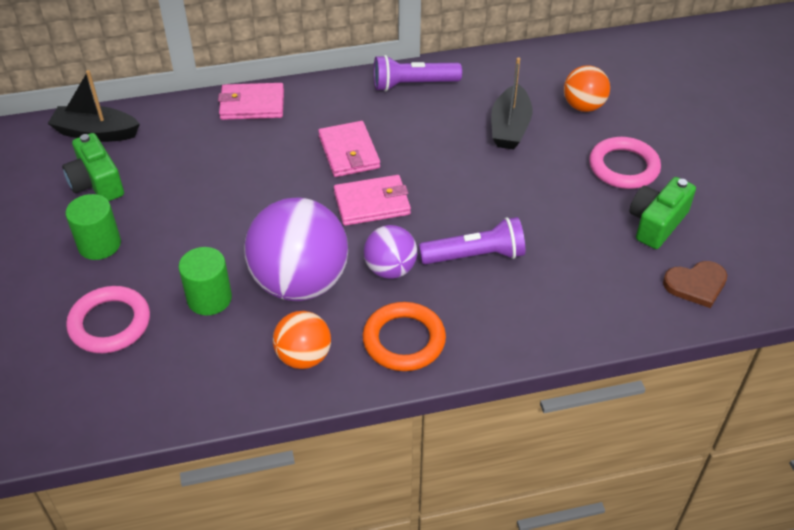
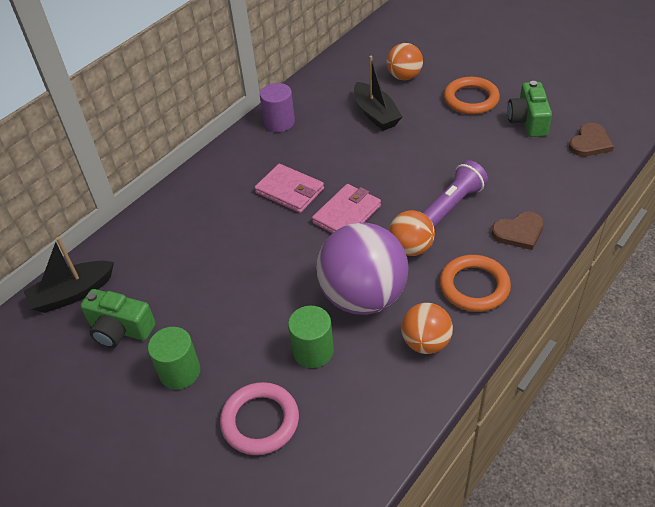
camera: 35 degrees left, 0 degrees up
pink wallet [218,83,284,120] -> none
purple ball [364,225,417,279] -> orange ball [389,210,435,256]
purple flashlight [374,55,462,91] -> purple cylinder [260,83,295,132]
pink ring [589,137,661,189] -> orange ring [444,77,500,115]
none -> brown heart [491,212,544,250]

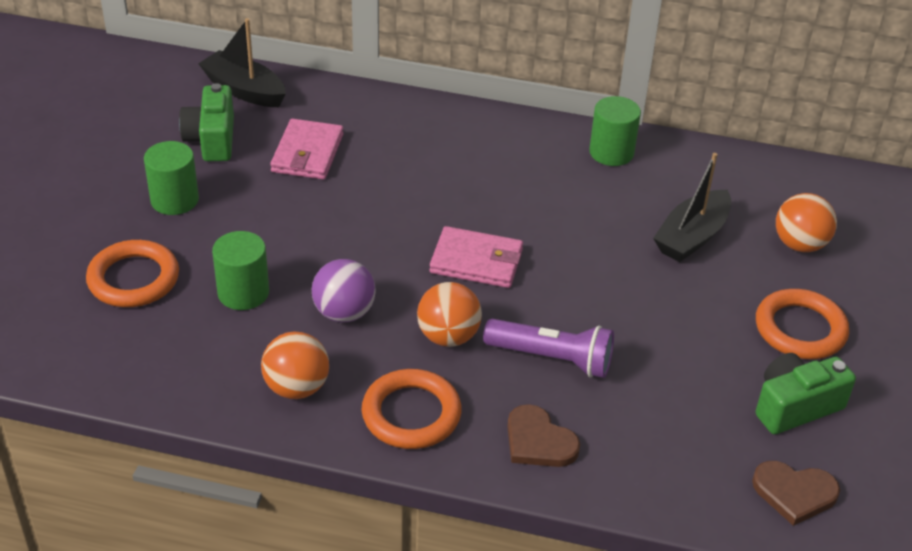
camera: 60 degrees right, 5 degrees down
pink ring [220,382,299,455] -> orange ring [86,240,179,307]
pink wallet [255,164,324,213] -> pink wallet moved to [270,119,343,180]
purple cylinder [260,83,295,132] -> green cylinder [589,96,641,166]
purple ball [316,222,409,315] -> purple ball [312,259,376,323], size x0.54

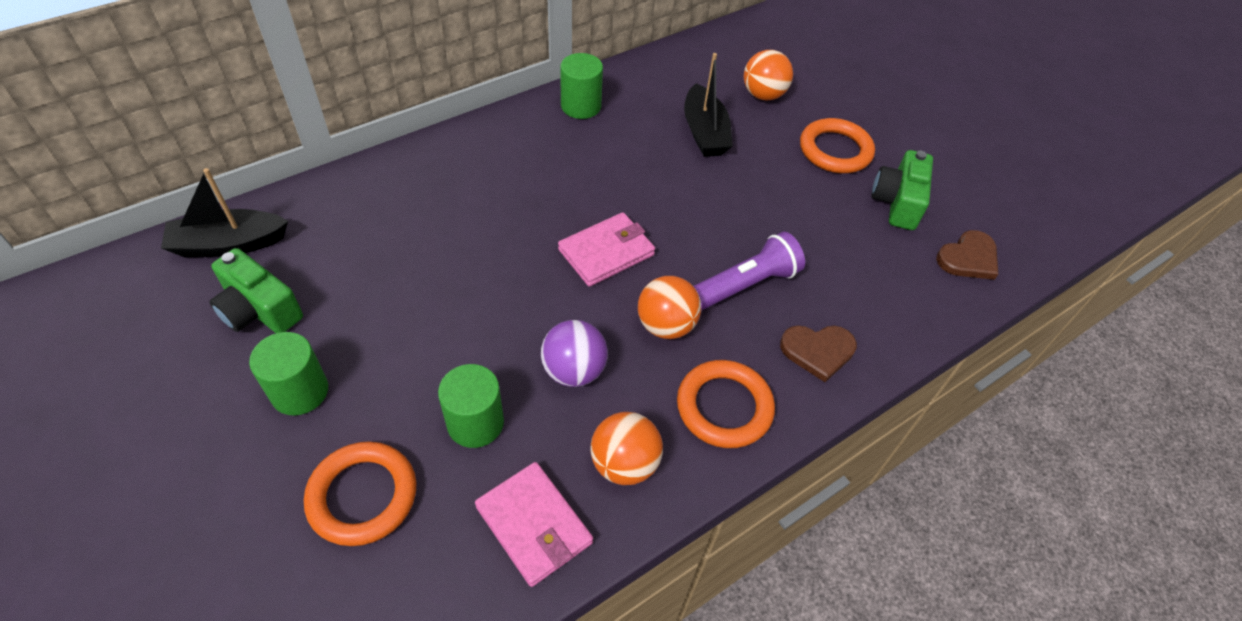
camera: 50 degrees left, 10 degrees up
pink wallet [270,119,343,180] -> pink wallet moved to [475,462,593,587]

